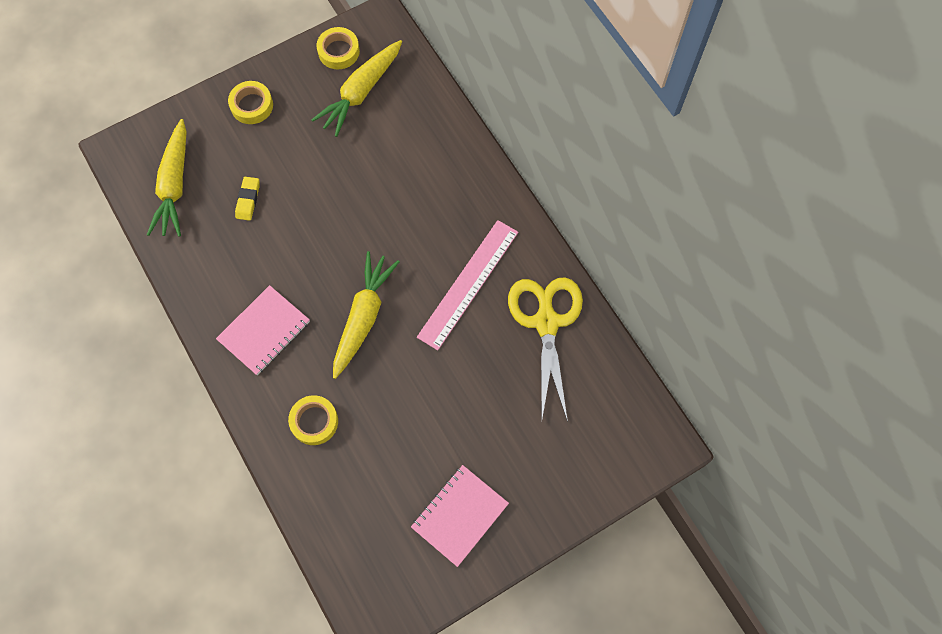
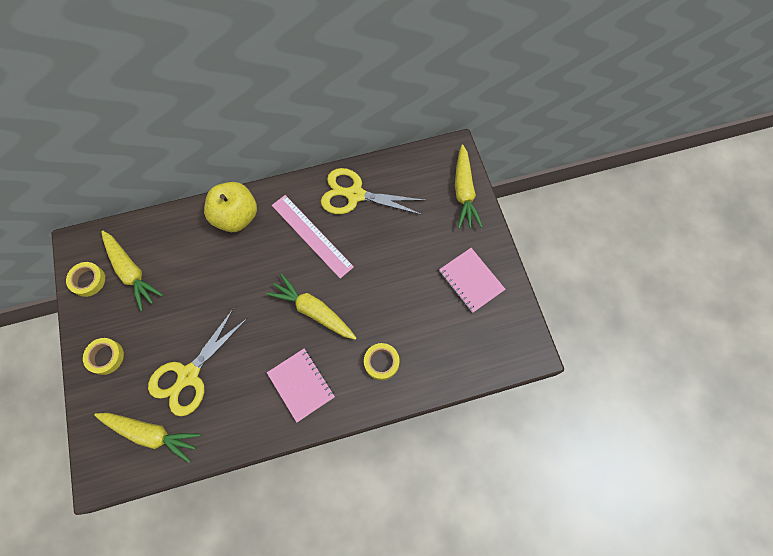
camera: 75 degrees left, 0 degrees up
yellow eraser [235,177,260,221] -> yellow scissors [148,308,248,416]
none -> yellow apple [204,182,257,232]
none -> yellow carrot [455,145,483,229]

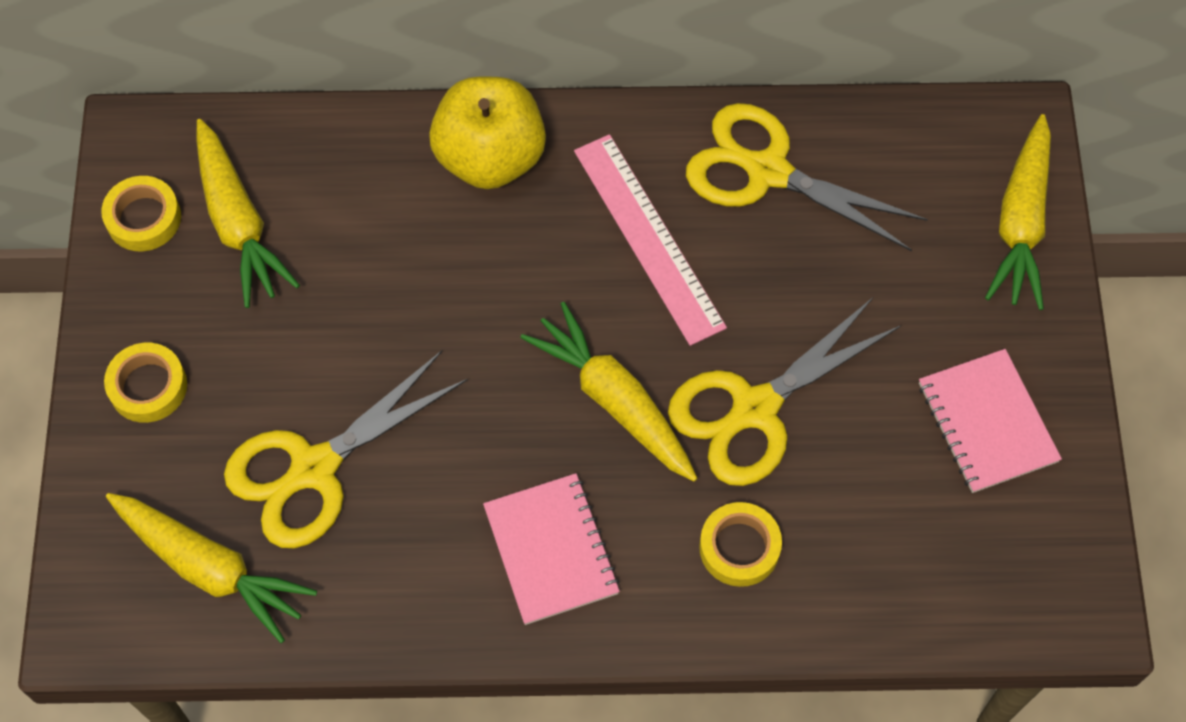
camera: 15 degrees right, 5 degrees down
none -> yellow scissors [668,298,902,486]

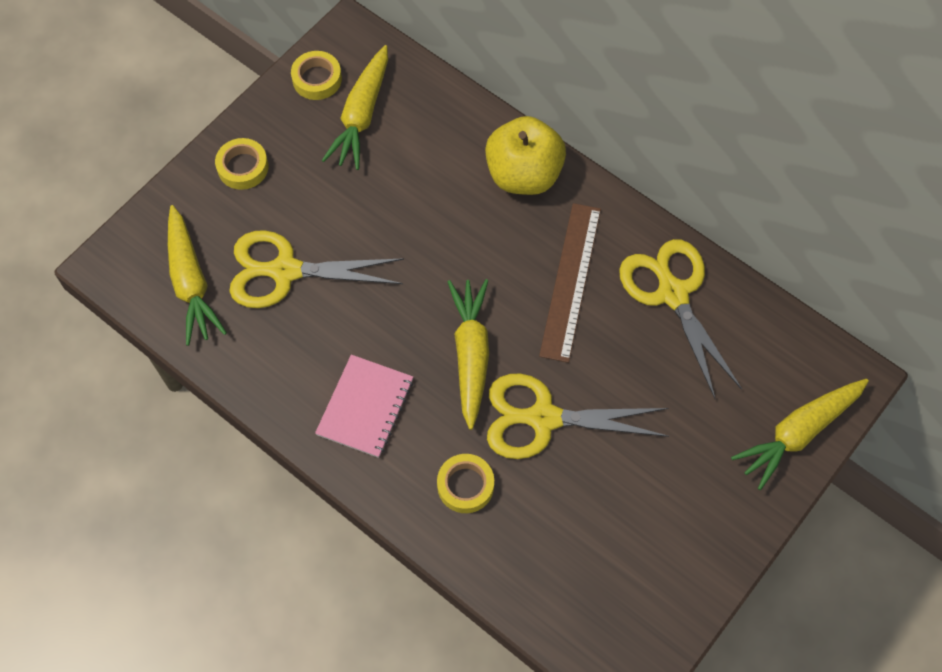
camera: 40 degrees right, 0 degrees up
pink ruler [574,134,727,346] -> brown ruler [539,203,601,363]
pink notebook [919,349,1062,493] -> none

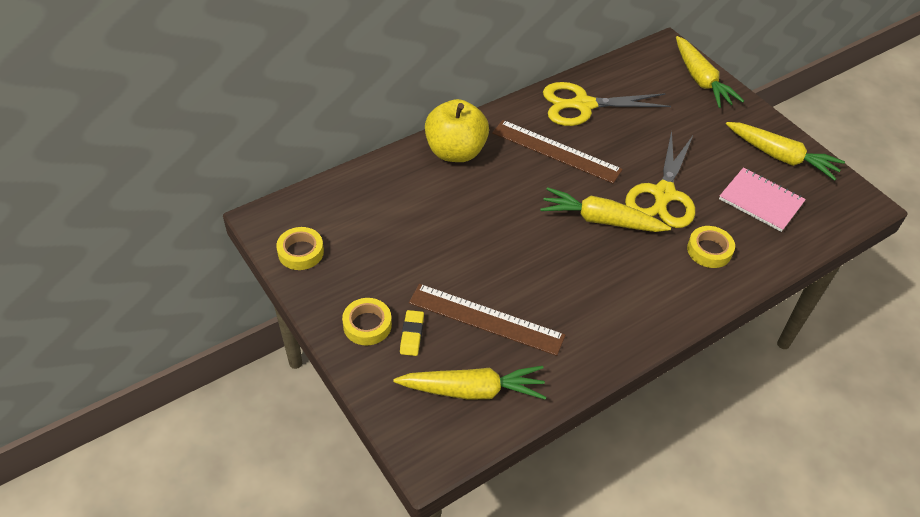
camera: 75 degrees left, 15 degrees down
yellow scissors [229,230,404,308] -> brown ruler [409,284,565,356]
pink notebook [315,355,413,458] -> pink notebook moved to [719,168,806,232]
yellow carrot [322,45,388,170] -> yellow carrot moved to [726,122,845,181]
none -> yellow eraser [400,310,424,356]

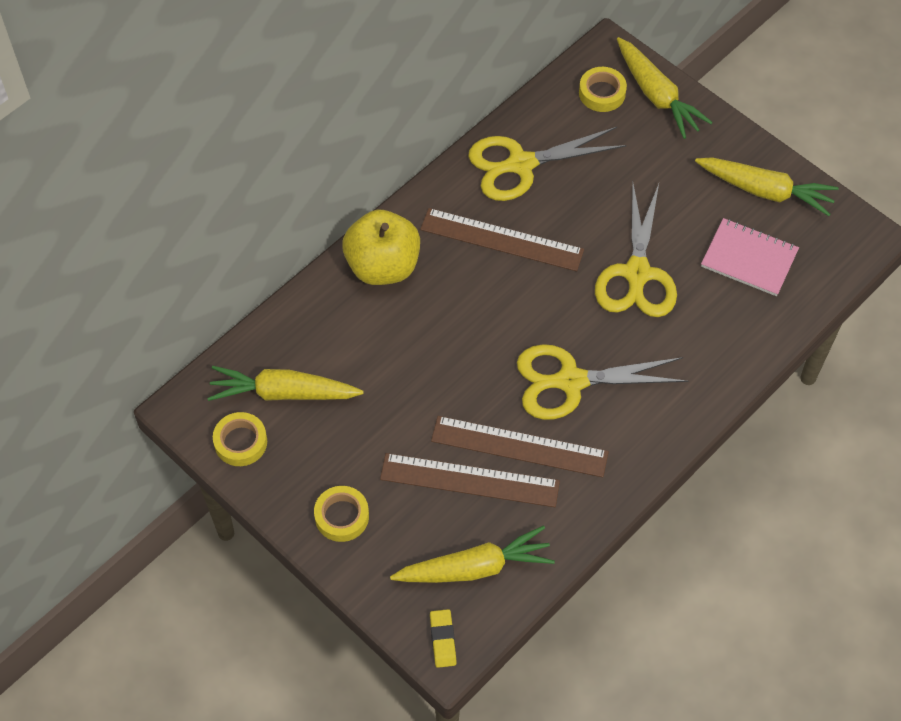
camera: 10 degrees left, 10 degrees up
yellow eraser [400,310,424,356] -> yellow eraser moved to [430,609,457,668]
yellow carrot [540,187,671,232] -> yellow carrot moved to [207,366,364,401]
yellow tape [687,226,735,268] -> yellow tape moved to [579,67,627,112]
none -> brown ruler [431,416,609,477]
none -> yellow scissors [517,344,688,420]

